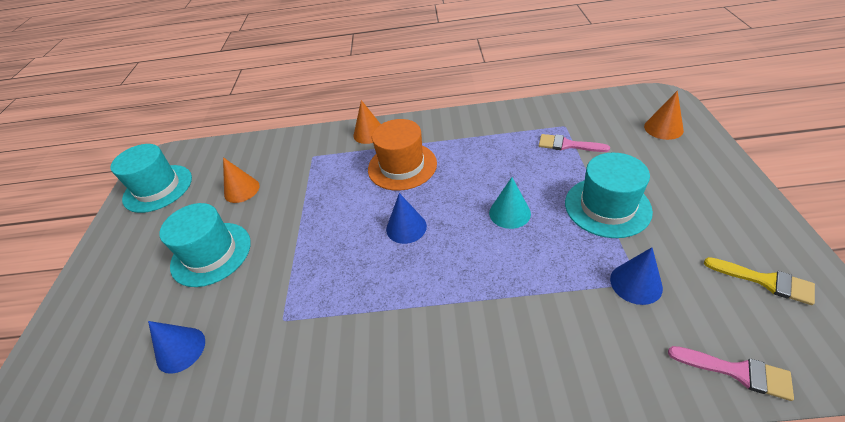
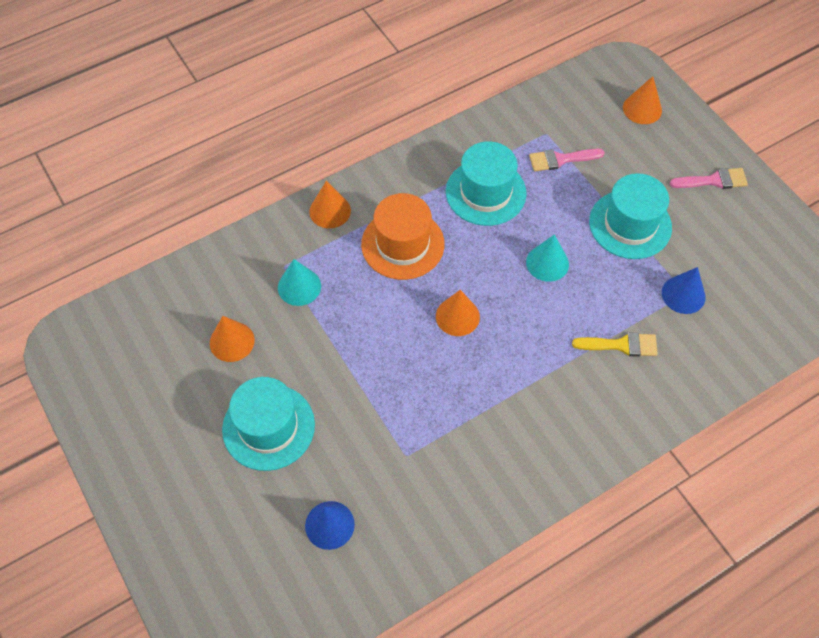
camera: 35 degrees left, 15 degrees up
turquoise hat [110,144,192,213] -> turquoise hat moved to [446,141,527,226]
blue cone [386,193,427,244] -> orange cone [436,290,480,336]
pink brush [668,346,794,401] -> pink brush moved to [670,168,748,189]
yellow brush [704,257,815,305] -> yellow brush moved to [572,333,658,357]
none -> turquoise cone [278,259,321,306]

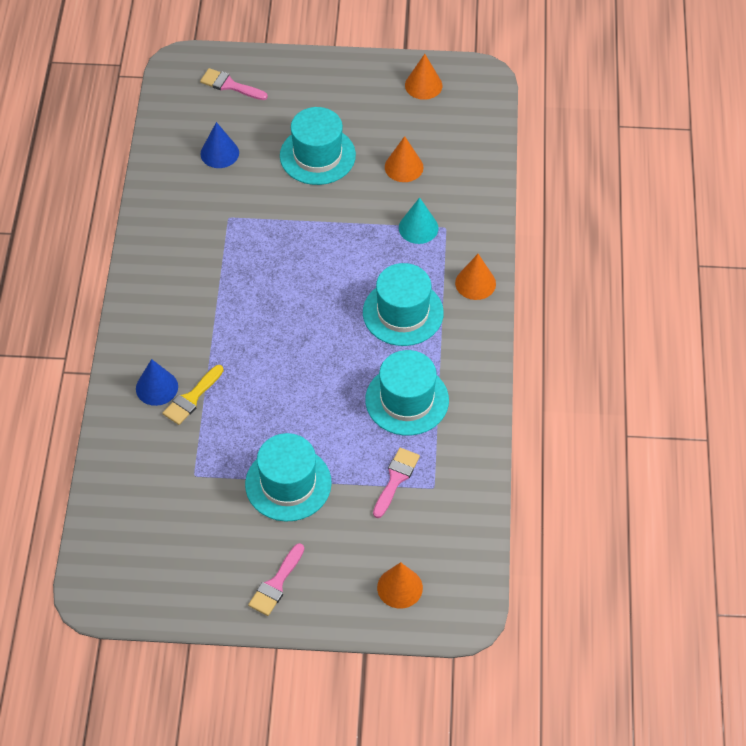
camera: 125 degrees right, 5 degrees down
orange hat [361,193,444,280] -> turquoise hat [363,263,444,346]
orange cone [436,290,480,336] -> orange cone moved to [405,54,442,100]
turquoise cone [526,234,569,282] -> none
blue cone [662,267,706,314] -> blue cone moved to [136,359,178,406]
none -> pink brush [200,68,268,100]

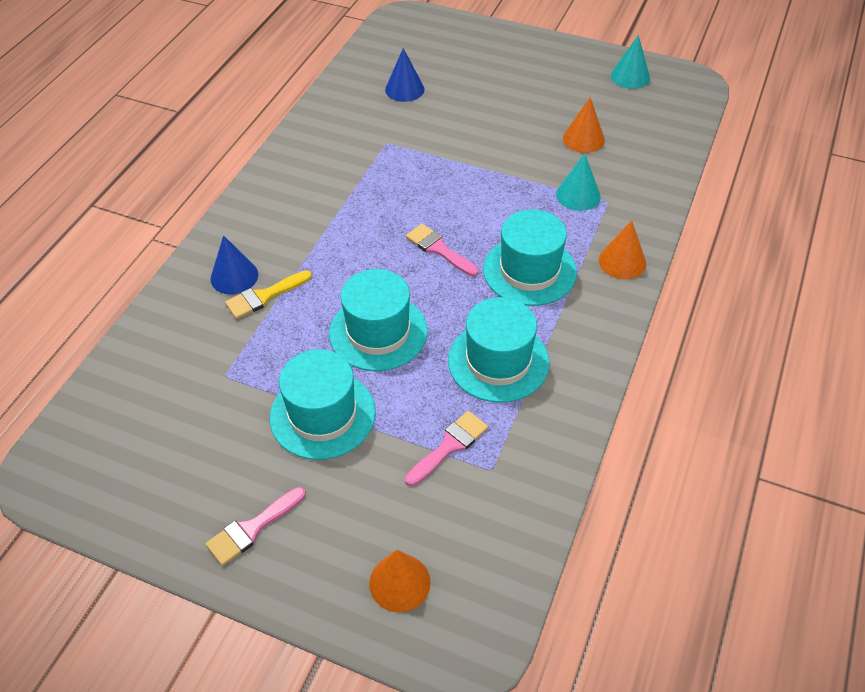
camera: 20 degrees right, 5 degrees down
pink brush [200,68,268,100] -> pink brush moved to [406,224,478,276]
turquoise hat [280,107,356,185] -> turquoise hat moved to [329,269,428,371]
orange cone [405,54,442,100] -> turquoise cone [611,35,650,89]

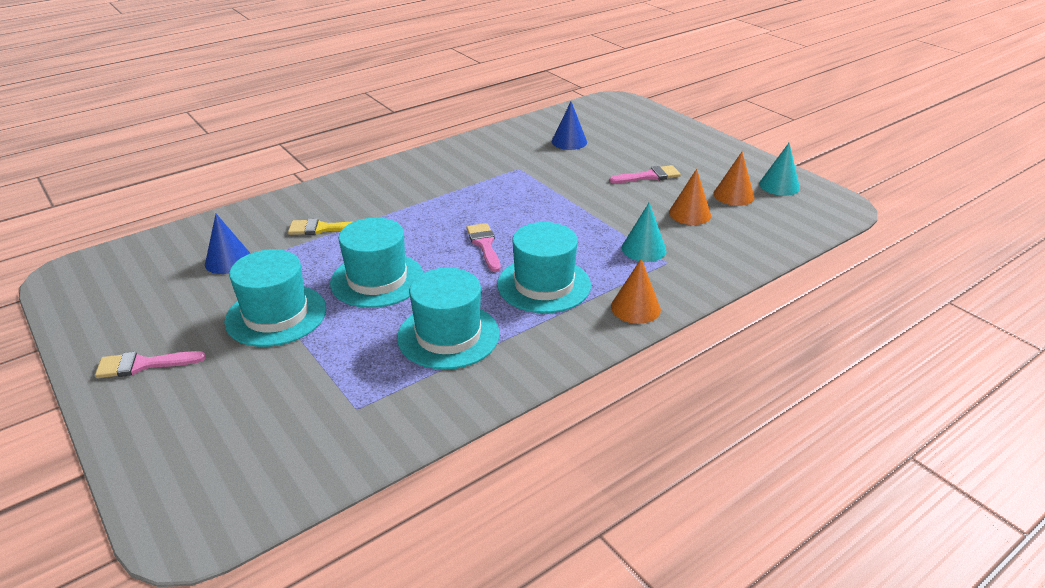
camera: 30 degrees right, 15 degrees down
blue cone [210,235,258,295] -> blue cone moved to [205,214,250,274]
orange cone [369,550,431,612] -> orange cone moved to [714,152,755,206]
pink brush [405,411,488,486] -> pink brush moved to [609,165,681,183]

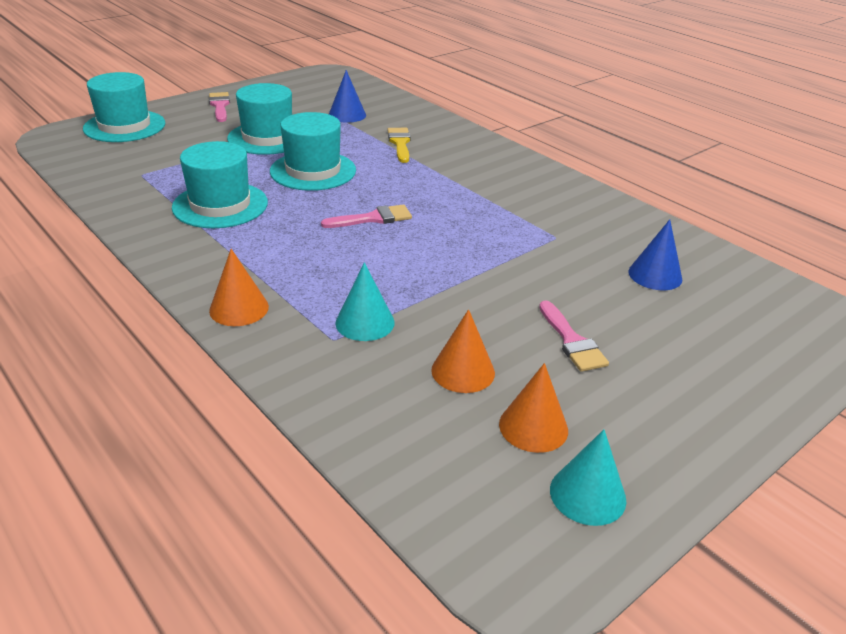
camera: 85 degrees right, 0 degrees up
turquoise hat [497,222,591,313] -> turquoise hat moved to [83,72,165,142]

